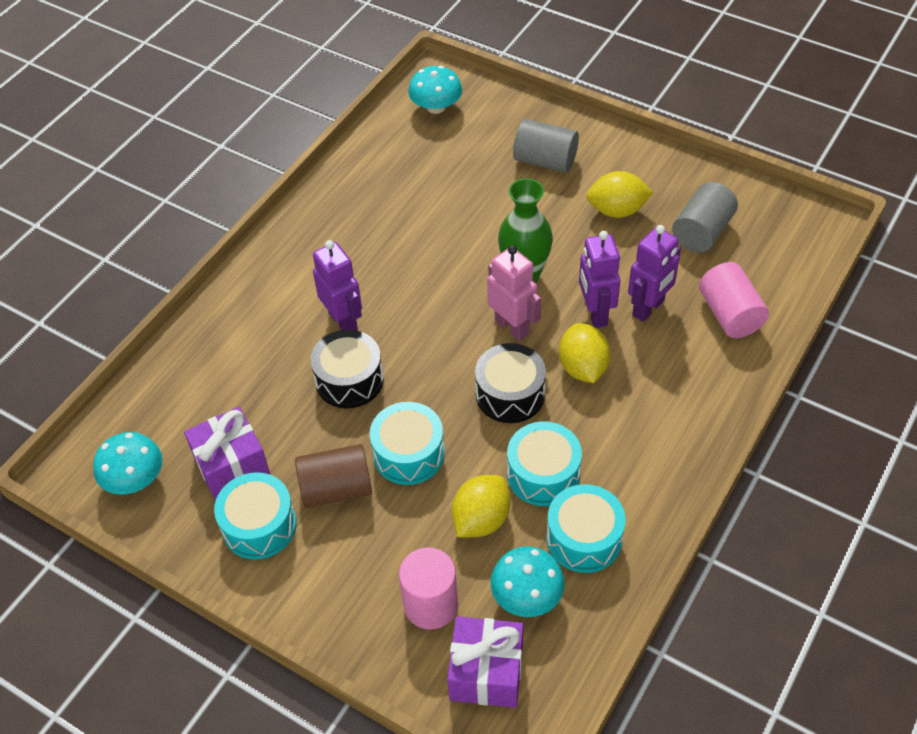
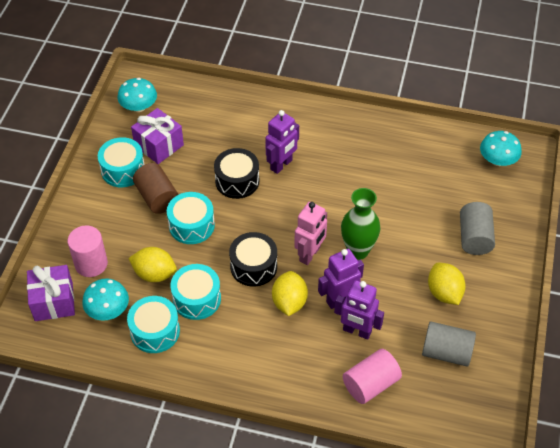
camera: 70 degrees right, 0 degrees up
yellow lemon [559,323,610,383] -> yellow lemon turned 60 degrees counterclockwise [272,271,308,316]

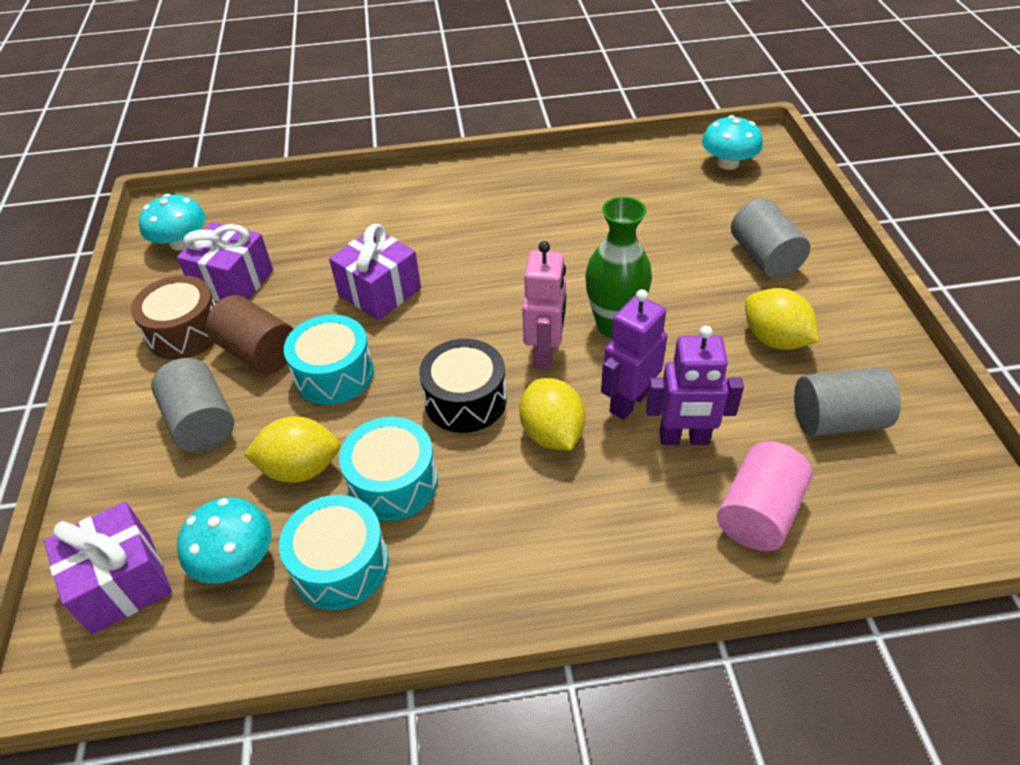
camera: 20 degrees left, 5 degrees down
pink cylinder [68,226,108,277] -> none
turquoise drum [98,137,145,187] -> brown drum [131,275,216,359]
black drum [214,148,259,199] -> purple gift [329,224,421,320]
purple robot [265,110,299,174] -> none
none -> grey cylinder [151,358,234,452]

